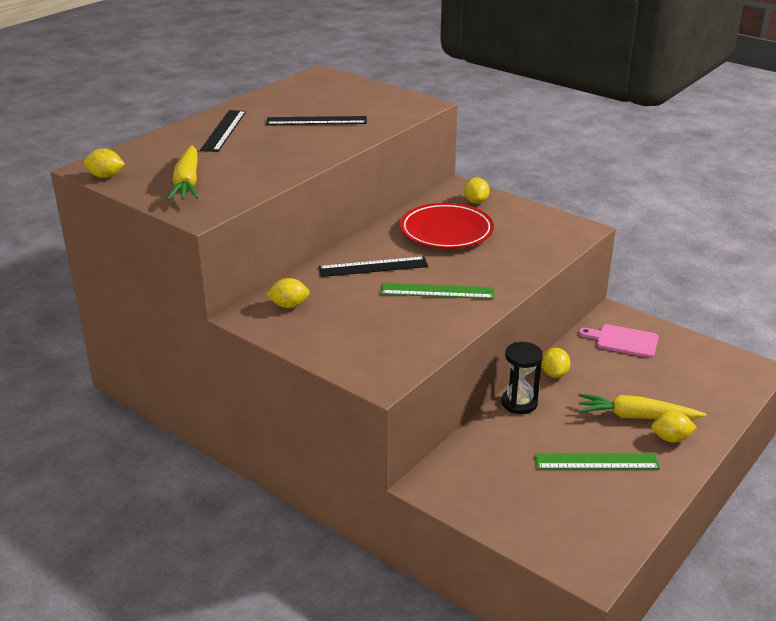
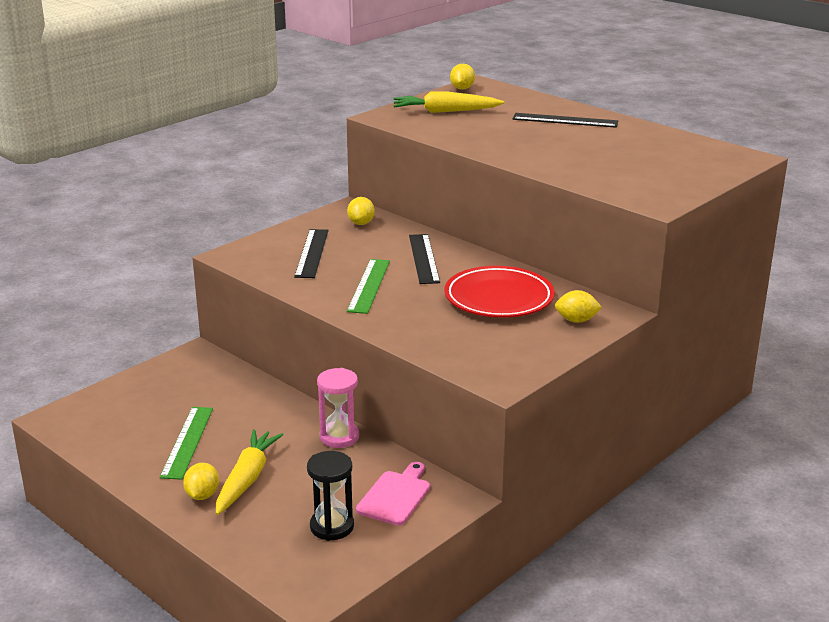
camera: 95 degrees right, 5 degrees down
black ruler [266,116,367,125] -> black ruler moved to [294,229,329,278]
black hourglass [502,342,543,414] -> black hourglass moved to [307,451,354,541]
yellow lemon [542,348,570,378] -> pink hourglass [317,368,359,448]

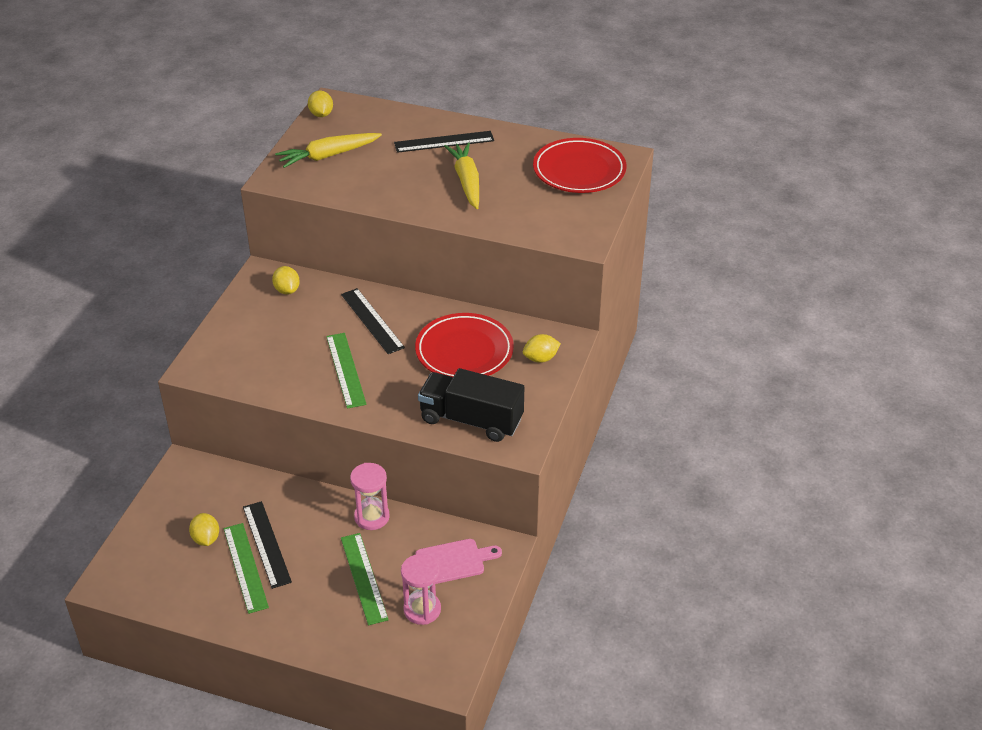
camera: 25 degrees left, 15 degrees up
yellow lemon [183,463,219,500] -> yellow lemon moved to [189,513,219,546]
yellow carrot [216,429,284,515] -> yellow carrot moved to [444,142,479,209]
black ruler [294,229,329,278] -> black ruler moved to [243,501,292,589]
black hourglass [307,451,354,541] -> pink hourglass [401,554,441,625]
pink cutting board [356,462,430,525] -> pink cutting board turned 75 degrees clockwise [416,539,502,584]
none -> green ruler [341,533,389,625]
none -> black truck [418,368,524,442]
none -> red plate [533,138,627,193]

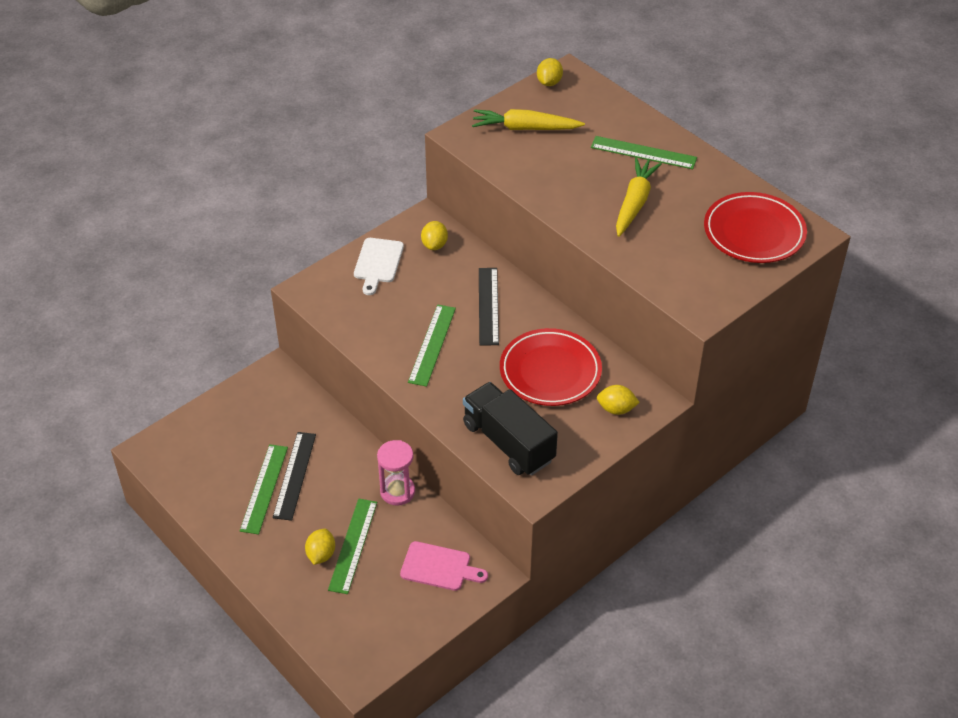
camera: 30 degrees right, 5 degrees up
yellow lemon [189,513,219,546] -> yellow lemon moved to [305,529,335,565]
black ruler [394,131,494,153] -> green ruler [591,136,697,169]
pink hourglass [401,554,441,625] -> none
none -> white cutting board [354,238,404,295]

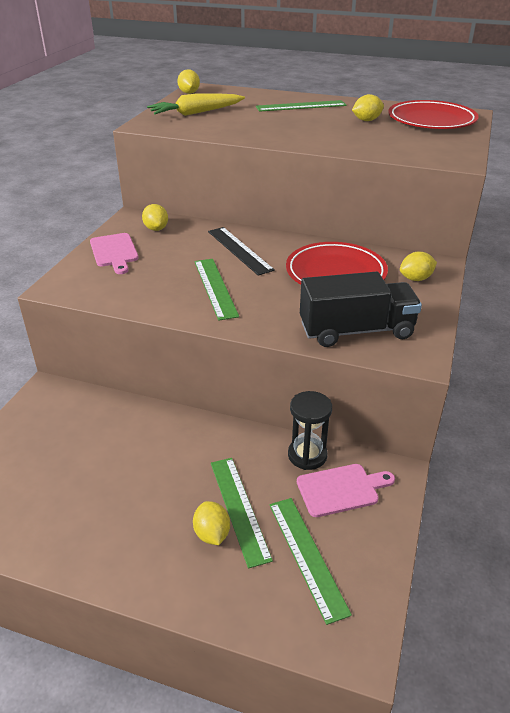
camera: 30 degrees left, 10 degrees down
green ruler [240,444,288,534] -> green ruler moved to [269,498,352,625]
black ruler [273,432,316,521] -> none
white cutting board [354,238,404,295] -> pink cutting board [90,233,139,274]
pink hourglass [377,440,415,506] -> none
black truck [463,382,558,476] -> black truck turned 150 degrees clockwise [300,271,422,347]
yellow carrot [616,157,662,237] -> none
none -> black hourglass [288,391,332,470]
none -> yellow lemon [352,94,384,121]

